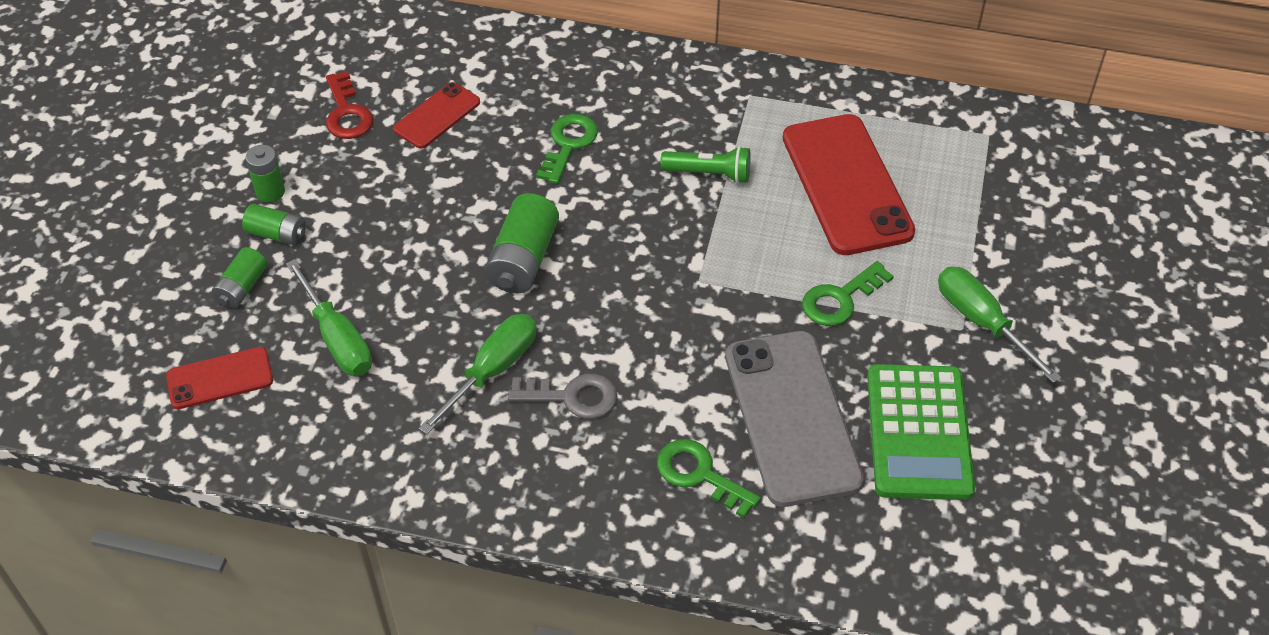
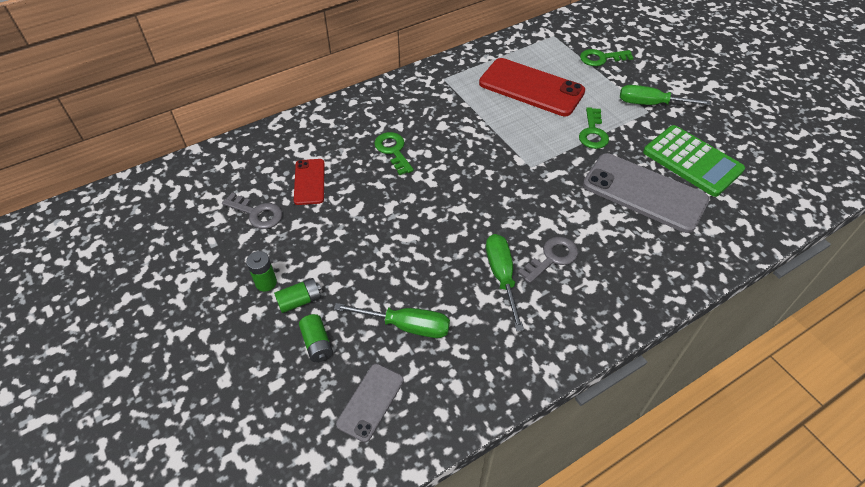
camera: 45 degrees left, 0 degrees up
red phone [166,347,273,409] -> grey phone [336,364,404,442]
red key [326,71,373,139] -> grey key [222,193,282,229]
green battery [485,193,559,293] -> none
green key [657,439,760,518] -> green key moved to [580,49,634,66]
green flashlight [660,146,751,184] -> none

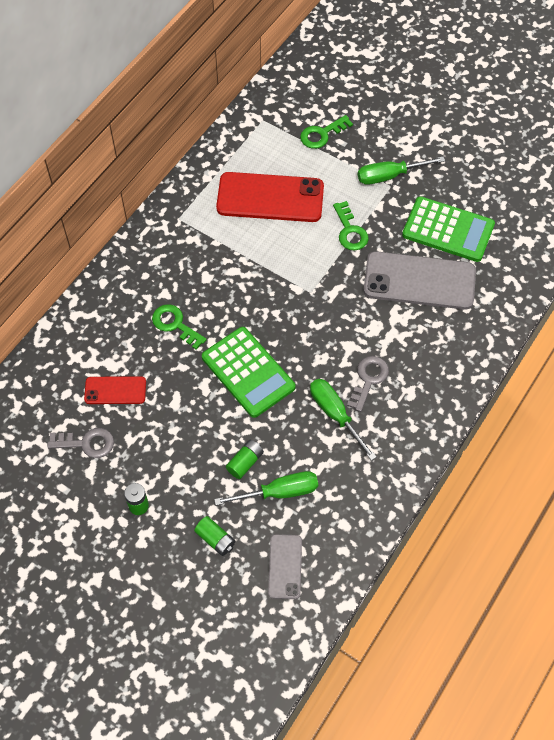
camera: 25 degrees left, 10 degrees up
green battery [274,278,321,313] -> green battery moved to [226,440,264,479]
red phone [294,159,325,205] -> red phone turned 60 degrees counterclockwise [84,376,146,404]
none -> green calculator [202,327,295,418]

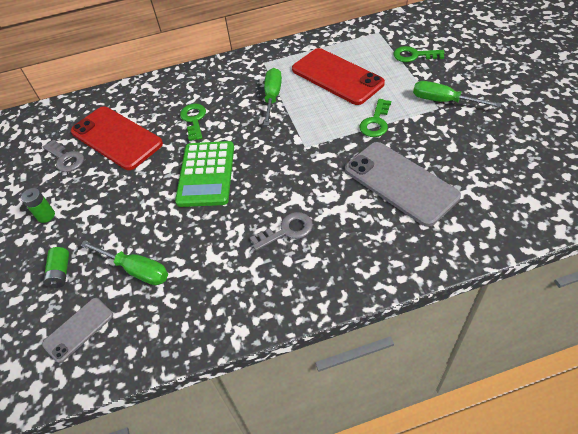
camera: 45 degrees right, 10 degrees down
red phone [84,376,146,404] -> red phone [71,107,163,170], size x1.91
green battery [226,440,264,479] -> none
green screwdriver [310,379,377,460] -> green screwdriver moved to [264,68,282,126]
green calculator [402,196,495,262] -> none

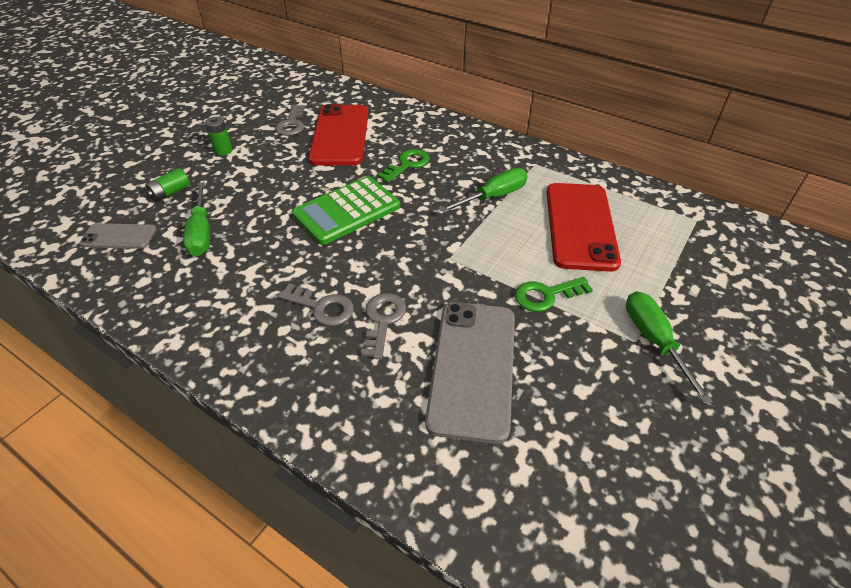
camera: 45 degrees right, 5 degrees down
green key [393,46,445,62] -> none
none -> grey key [361,293,406,359]

